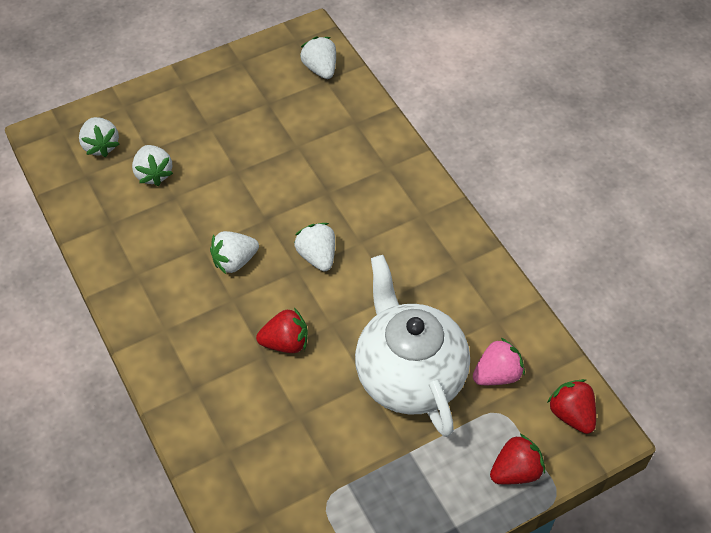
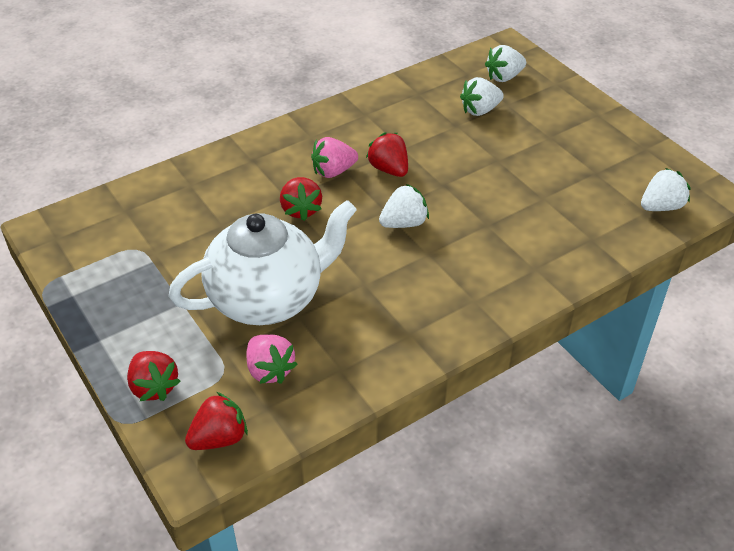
camera: 85 degrees right, 10 degrees down
white strawberry [210,231,259,274] -> red strawberry [366,132,408,177]
none -> pink strawberry [311,137,358,178]

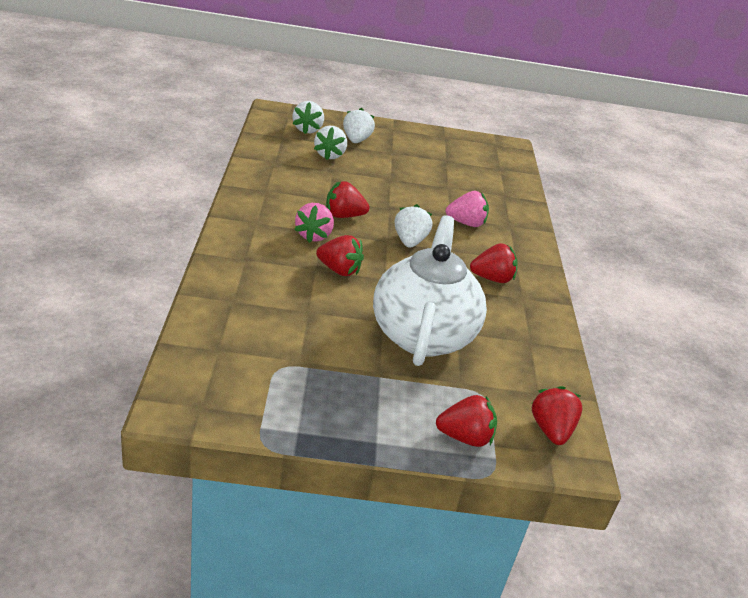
camera: 60 degrees left, 10 degrees down
pink strawberry [246,335,298,384] -> pink strawberry moved to [445,191,489,227]
white strawberry [641,168,691,211] -> white strawberry moved to [343,108,375,143]
none -> red strawberry [470,243,518,283]

